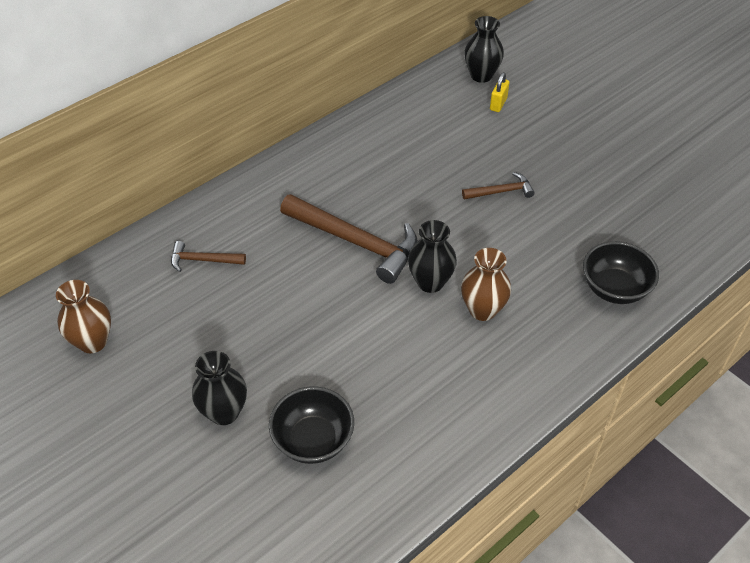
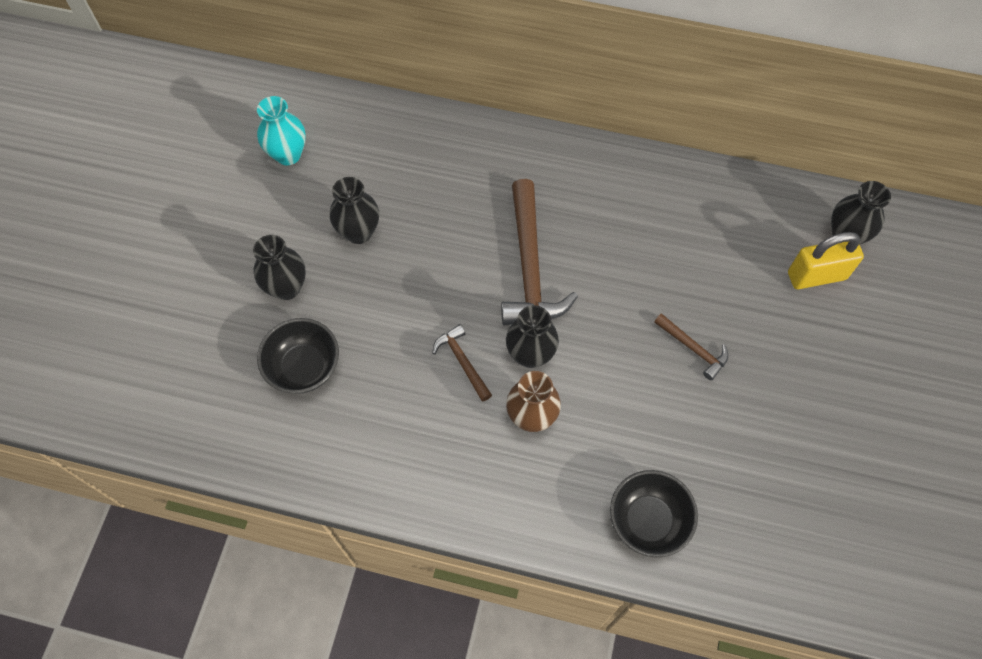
camera: 55 degrees right, 15 degrees up
brown vase [56,280,111,353] -> turquoise vase [257,96,306,165]
brown hammer [171,241,246,272] -> brown hammer moved to [432,324,492,402]
yellow padlock [490,72,510,112] -> yellow padlock [788,232,864,289], size x1.77
none -> black vase [330,177,379,244]

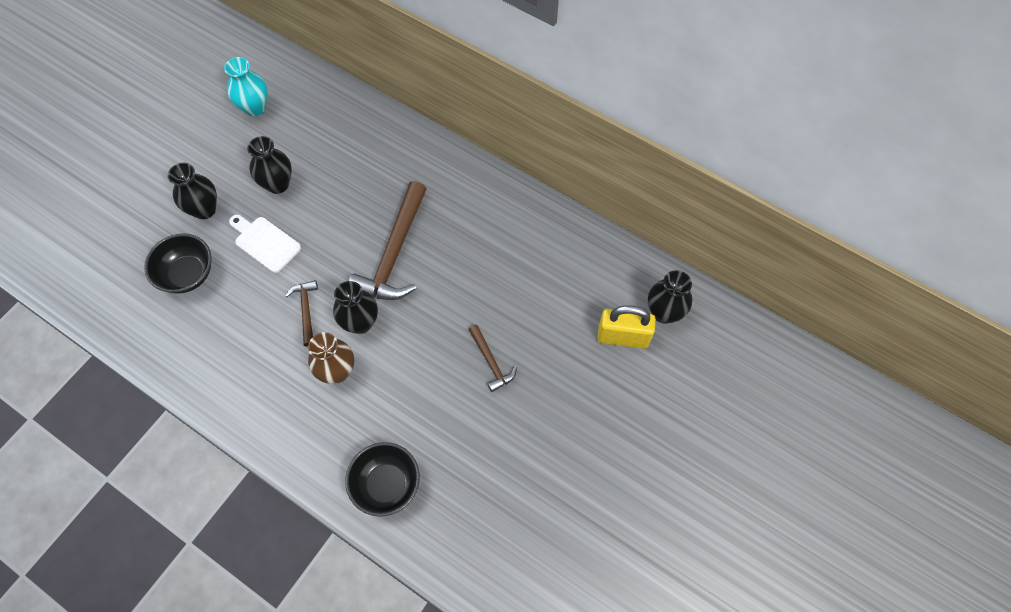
camera: 20 degrees right, 0 degrees up
none -> white cutting board [229,215,301,273]

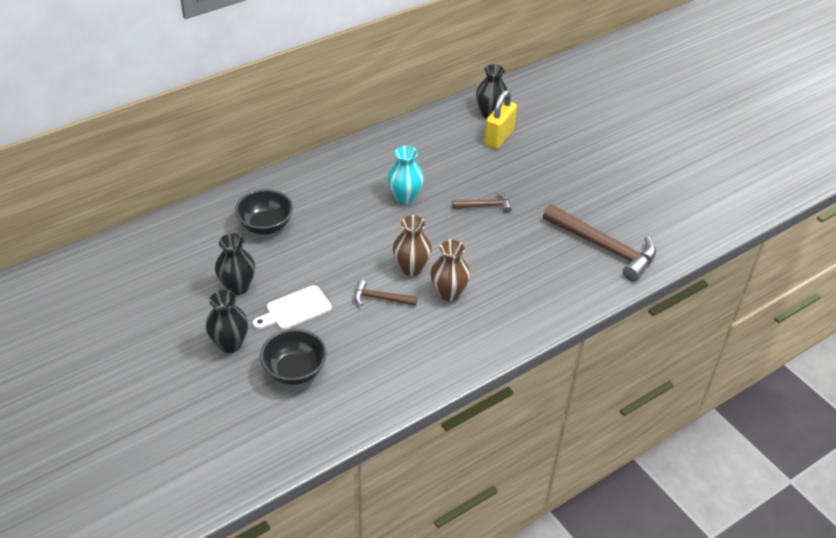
camera: 70 degrees left, 20 degrees down
turquoise vase [224,57,268,116] -> turquoise vase moved to [387,146,424,204]
black vase [333,281,378,334] -> brown vase [393,215,432,276]
black bowl [345,442,420,517] -> black bowl moved to [235,189,293,235]
brown hammer [349,181,427,300] -> brown hammer moved to [543,204,656,281]

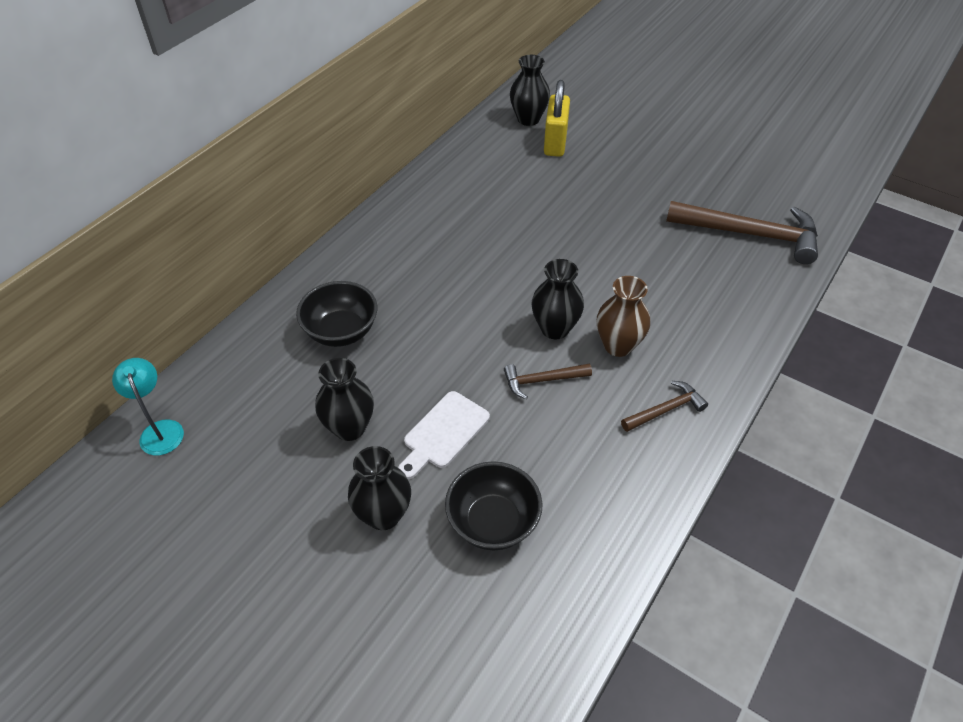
camera: 20 degrees left, 5 degrees up
turquoise vase [387,146,424,204] -> none
brown vase [393,215,432,276] -> black vase [532,259,584,339]
brown hammer [452,192,512,213] -> brown hammer moved to [621,381,708,432]
none -> turquoise lamp [112,358,184,456]

